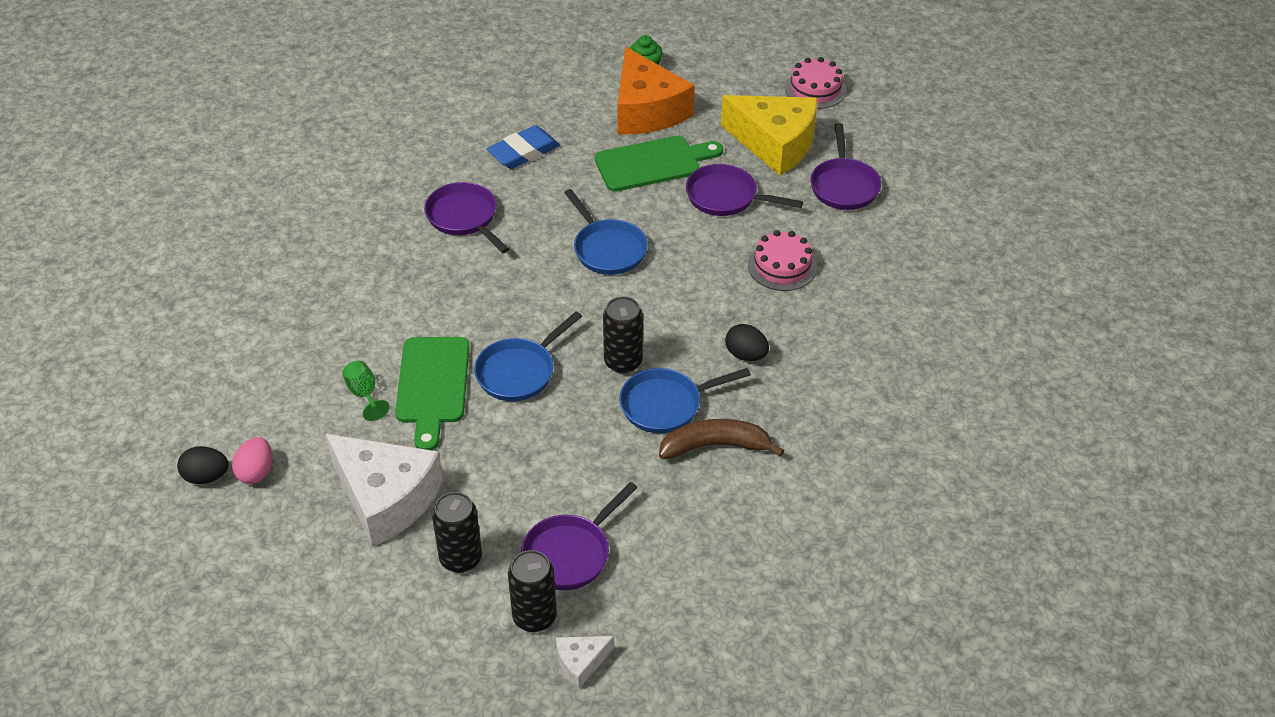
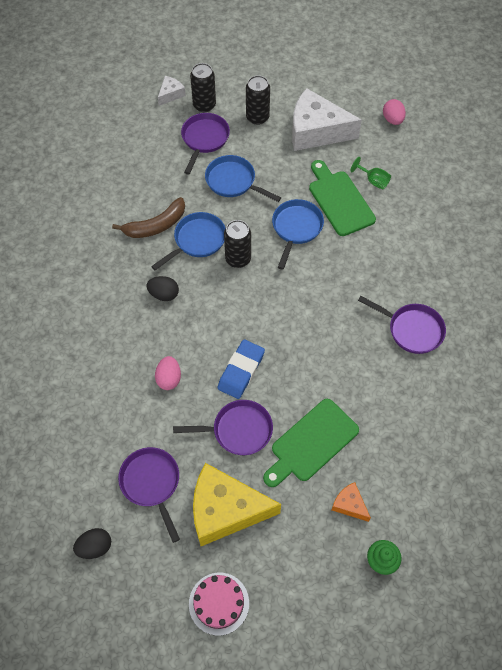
camera: 155 degrees right, 15 degrees up
black egg [177,446,229,484] -> black egg moved to [73,528,111,559]
blue eraser [487,125,560,169] -> blue eraser moved to [218,339,265,399]
blue pan [564,189,648,275] -> blue pan moved to [205,155,281,202]
orange cheese [617,47,695,134] -> orange cheese [332,482,371,522], size x0.45
pink cake [748,230,817,291] -> pink egg [155,356,181,390]

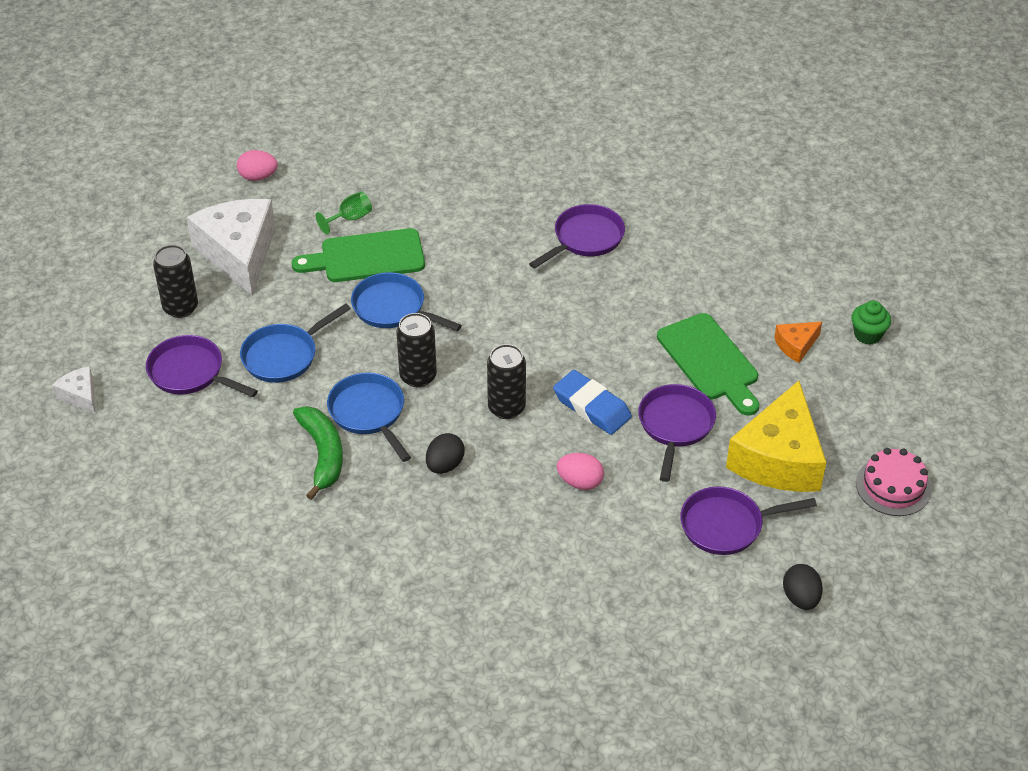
camera: 75 degrees left, 15 degrees down
brown banana [112,197,185,238] -> green banana [293,406,343,500]
black can [190,63,216,112] -> black can moved to [487,344,526,419]
white cheese [292,88,362,151] -> white cheese turned 135 degrees clockwise [187,199,276,295]

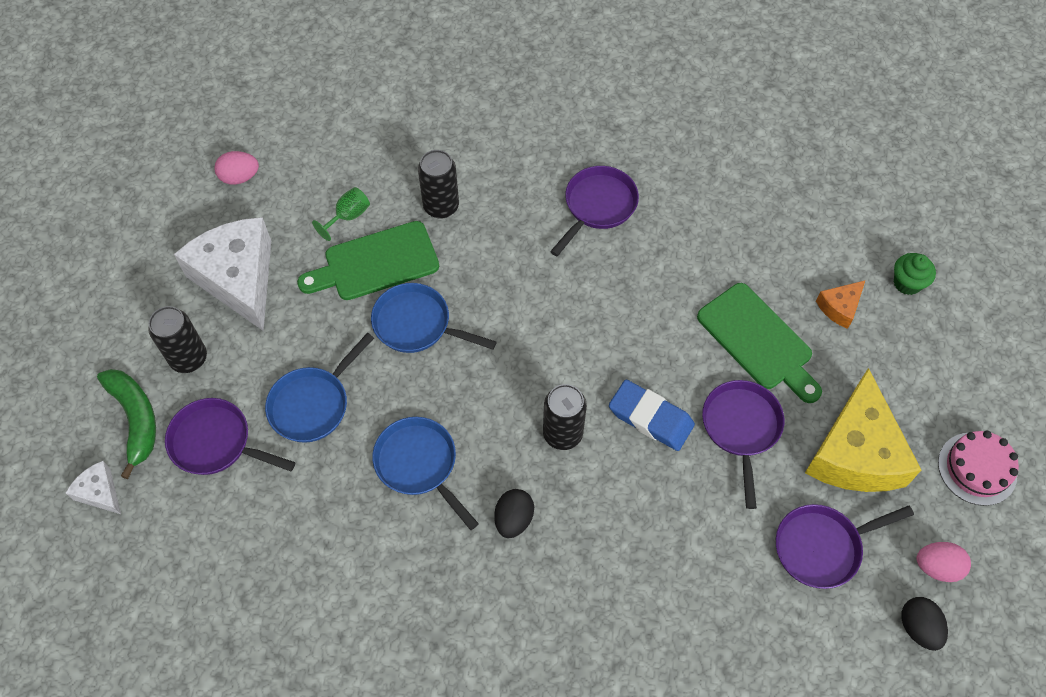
camera: 10 degrees left, 15 degrees up
green banana [293,406,343,500] -> green banana moved to [97,369,156,479]
black can [396,313,437,387] -> black can moved to [418,150,459,219]
pink egg [556,453,604,490] -> pink egg moved to [916,542,971,582]

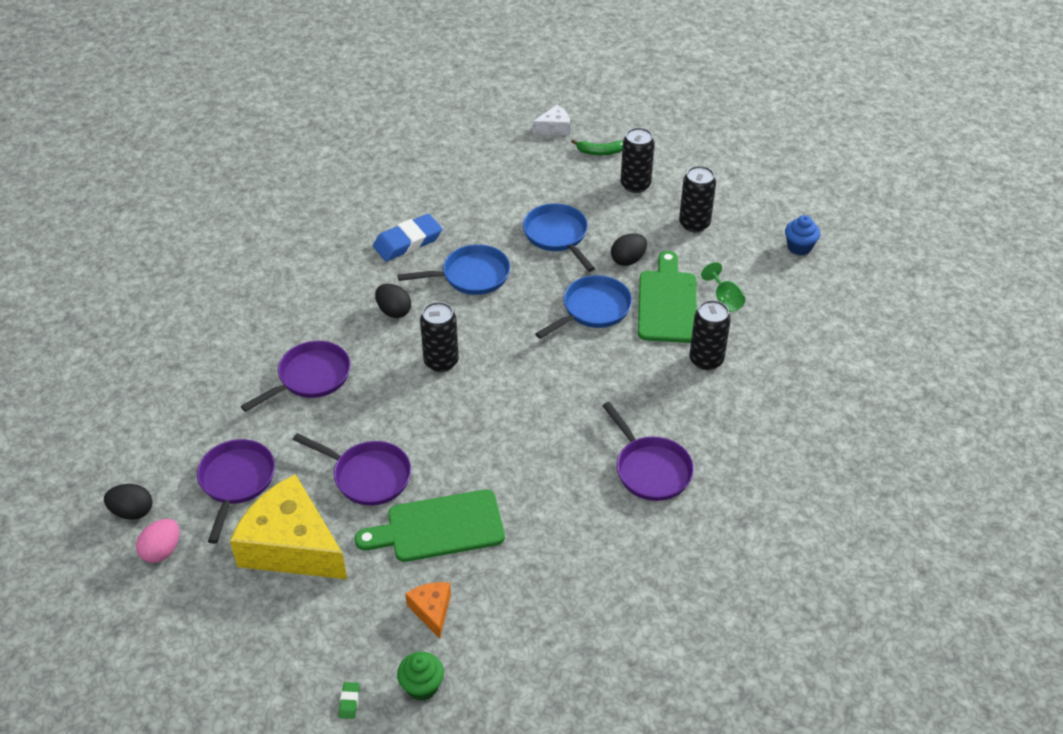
camera: 115 degrees right, 15 degrees down
green banana [97,369,156,479] -> green banana [571,139,623,155], size x0.61
purple pan [165,398,295,475] -> purple pan moved to [241,341,351,412]
white cheese [174,217,271,331] -> black can [679,166,716,233]
pink egg [214,151,259,185] -> blue cupcake [785,215,820,255]
blue eraser [609,380,695,451] -> blue eraser moved to [373,214,442,261]
pink cake [938,431,1019,506] -> none
none -> green eraser [339,682,360,719]
none -> black egg [611,233,647,266]

